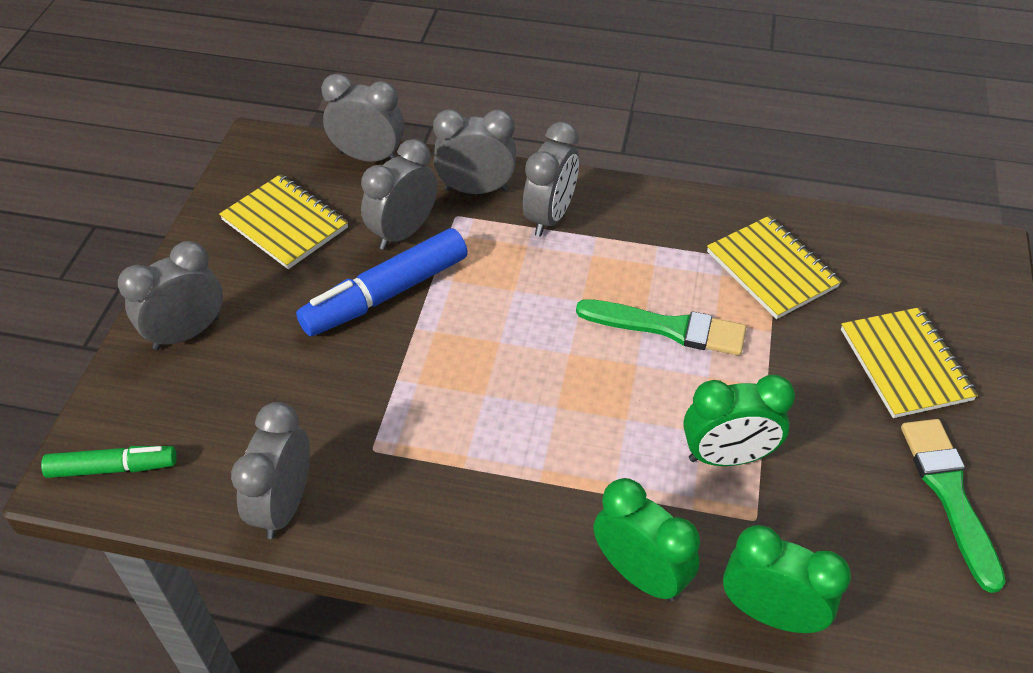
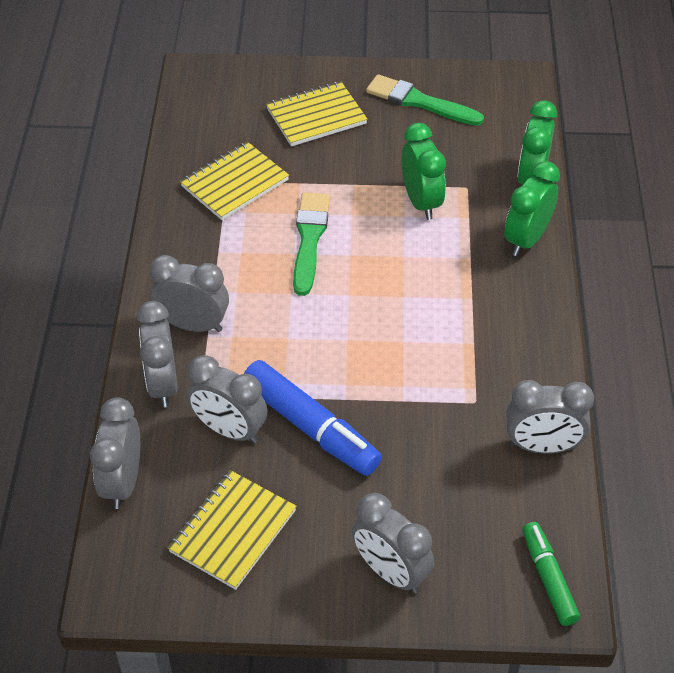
camera: 100 degrees left, 0 degrees up
green brush [901,419,1006,593] -> green brush turned 45 degrees clockwise [366,74,484,126]

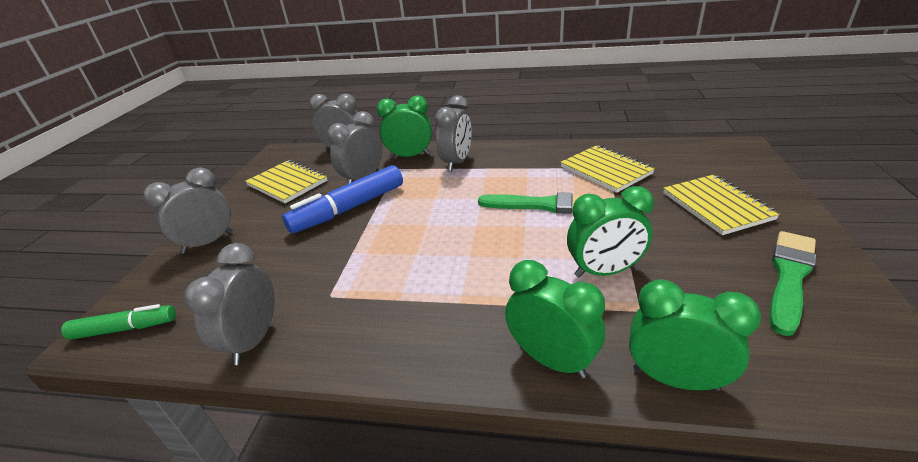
camera: 100 degrees right, 15 degrees down
grey clock [137,301,178,408] -> green clock [377,95,432,159]

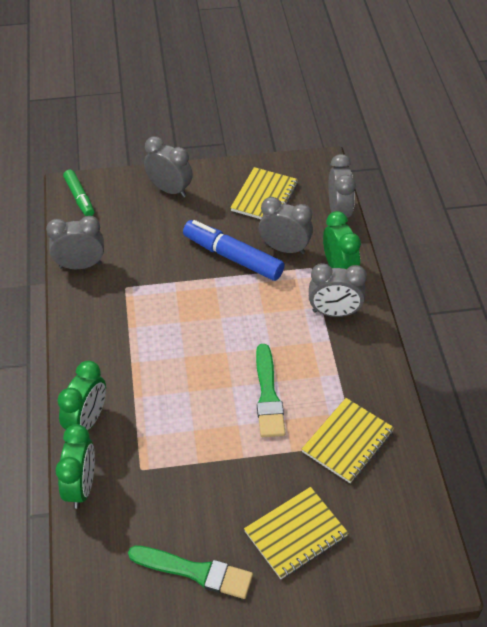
camera: 70 degrees right, 15 degrees up
green clock [567,186,654,277] -> none

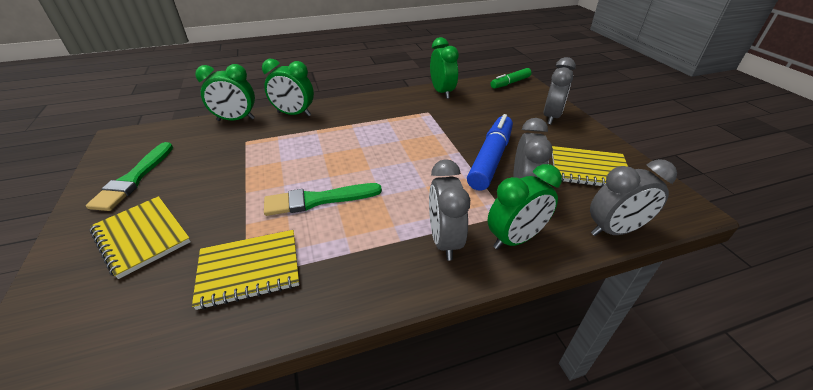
camera: 80 degrees right, 10 degrees down
grey clock [46,216,104,269] -> green clock [430,37,459,99]
yellow notebook [302,398,394,483] -> yellow notebook turned 45 degrees counterclockwise [192,230,299,310]

